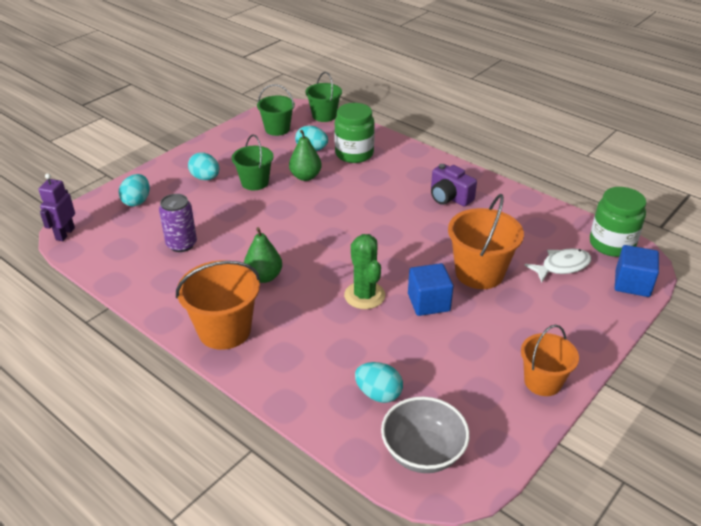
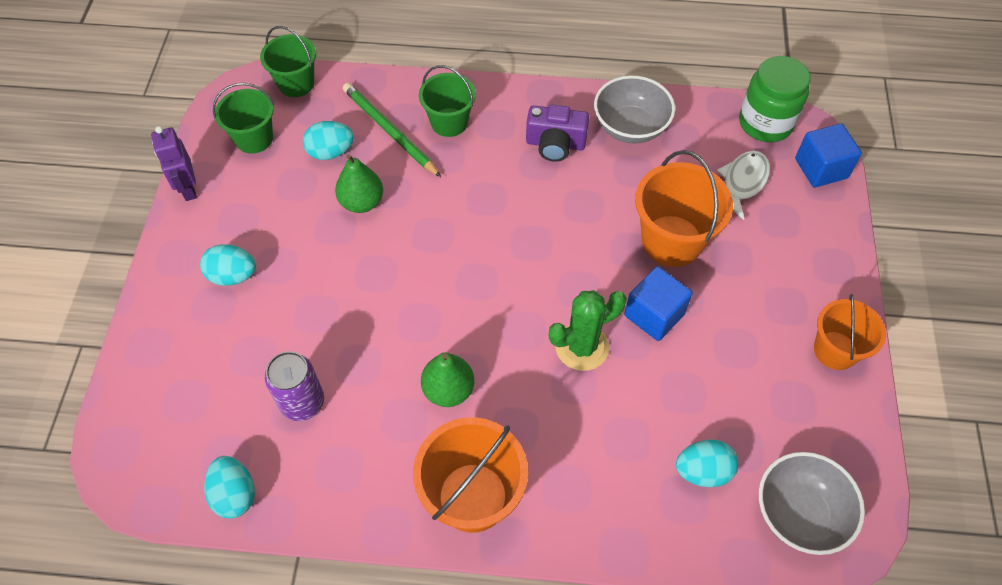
camera: 35 degrees left, 20 degrees up
purple robot [39,174,75,241] -> purple robot moved to [151,126,197,201]
turquoise egg [119,174,150,207] -> turquoise egg moved to [204,456,255,518]
green bucket [232,134,274,190] -> green bucket moved to [419,65,476,137]
green jar [334,103,375,163] -> green pencil [343,83,441,177]
green cactus [344,234,385,309] -> green cactus turned 60 degrees counterclockwise [549,291,627,371]
none -> grey bowl [594,75,675,144]

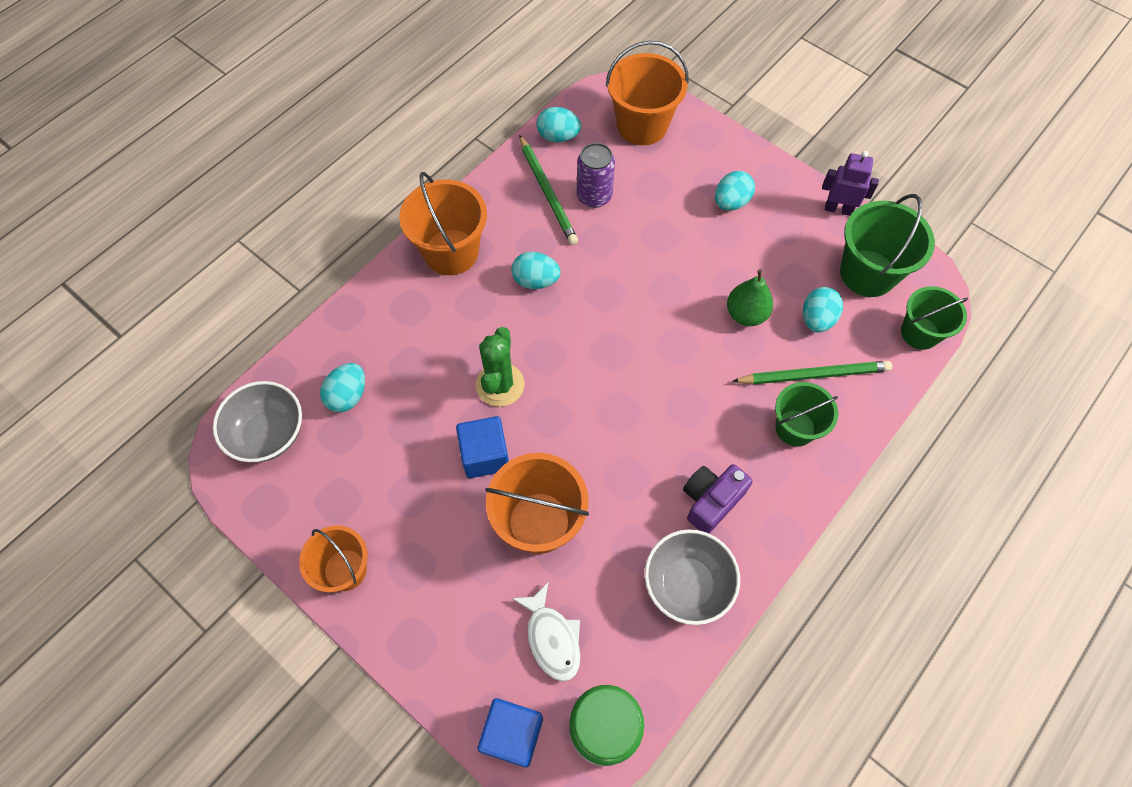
camera: 125 degrees right, 5 degrees up
green bucket [213,83,274,153] -> green bucket [840,194,935,297], size x1.52
green pear [421,352,474,407] -> turquoise egg [511,252,561,289]
none -> green pencil [519,135,578,245]
none -> orange bucket [606,41,689,145]

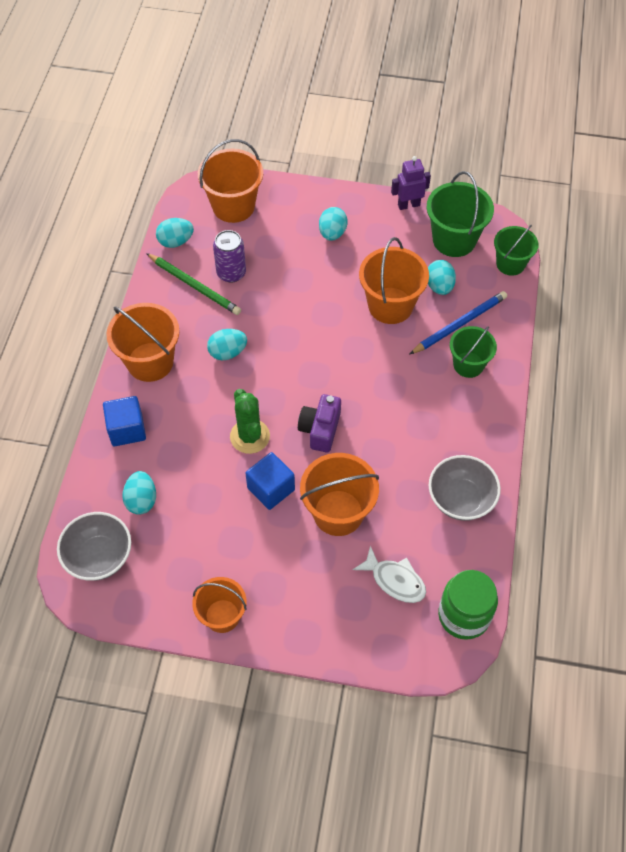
camera: 30 degrees left, 5 degrees down
blue cube [478,698,543,768] -> blue cube moved to [103,396,146,447]
purple camera [683,464,753,534] -> purple camera moved to [298,394,341,453]
green pear [727,269,773,326] -> orange bucket [359,237,429,324]
green pencil [733,361,892,385] -> blue pencil [409,291,507,355]

